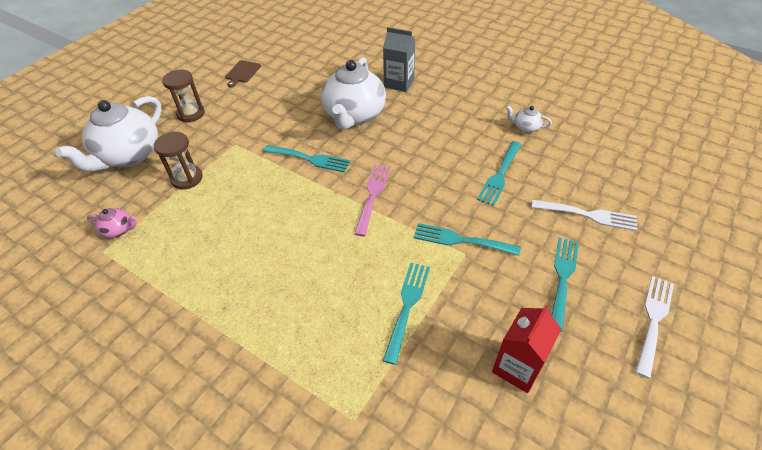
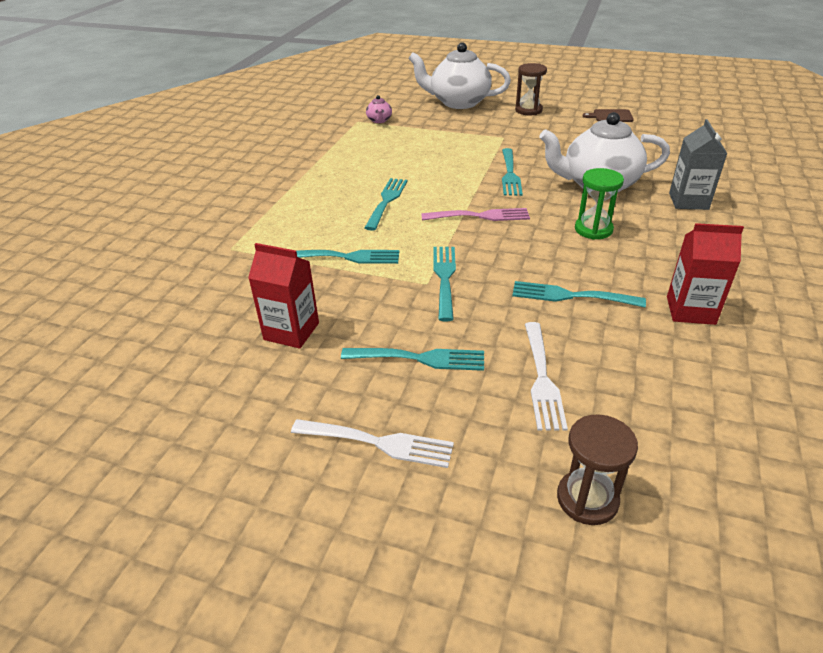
camera: 75 degrees right, 10 degrees down
brown hourglass [154,132,203,190] -> brown hourglass moved to [557,414,638,525]
white teapot [506,105,552,133] -> red carton [667,223,744,325]
none -> turquoise fork [365,178,408,231]
none -> green hourglass [575,168,624,240]

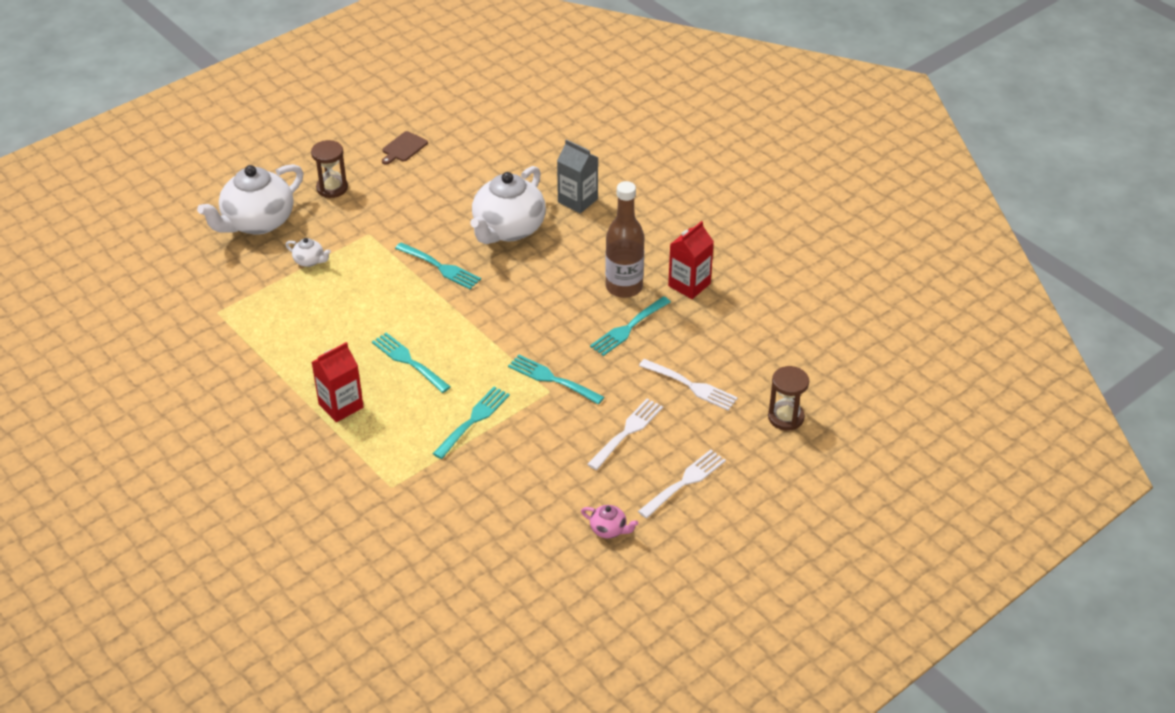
camera: 60 degrees left, 5 degrees up
red carton [248,243,319,349] -> red carton moved to [312,342,364,422]
turquoise fork [341,348,484,371] -> white fork [587,398,663,470]
pink teapot [366,95,392,123] -> pink teapot moved to [581,505,638,539]
pink fork [421,208,530,221] -> none
green hourglass [575,168,624,240] -> none
none -> white teapot [286,238,331,267]
none -> brown bottle [605,181,645,298]

